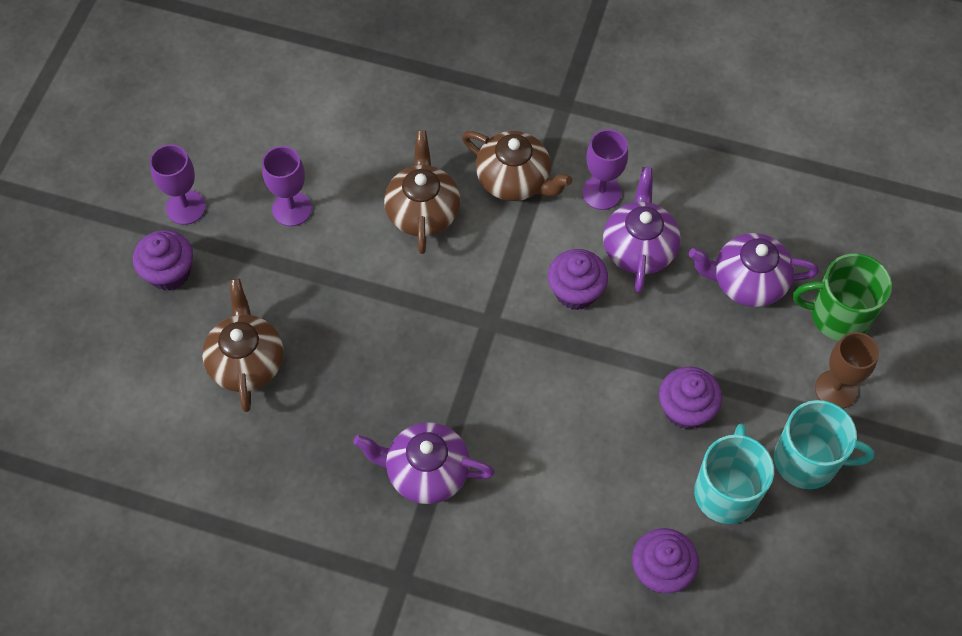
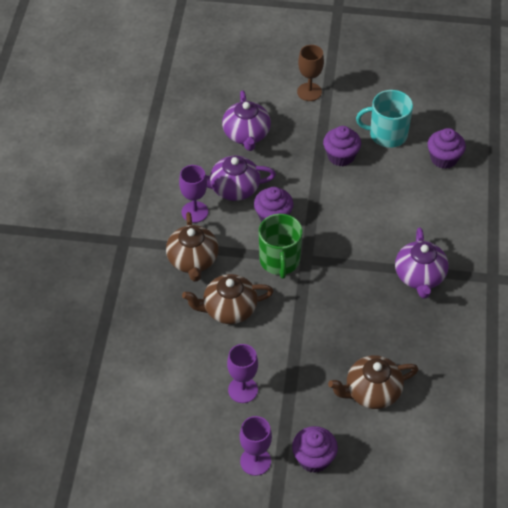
camera: 100 degrees left, 10 degrees down
brown teapot [462,131,572,201] -> brown teapot turned 150 degrees clockwise [166,212,219,282]
turquoise mug [774,400,874,489] -> none
green mug [793,253,892,341] -> green mug moved to [259,214,303,279]

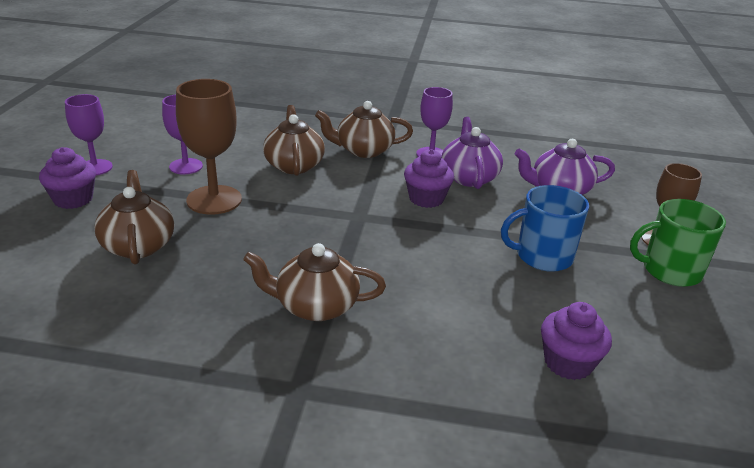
camera: 90 degrees right, 20 degrees down
green mug [259,214,303,279] -> green mug moved to [630,199,726,287]
purple cupcake [323,126,361,166] -> blue mug [501,185,589,272]
turquoise mug [356,90,413,148] -> none
purple teapot [395,227,449,299] -> brown teapot [243,243,386,321]
none -> brown goblet [176,79,242,215]

